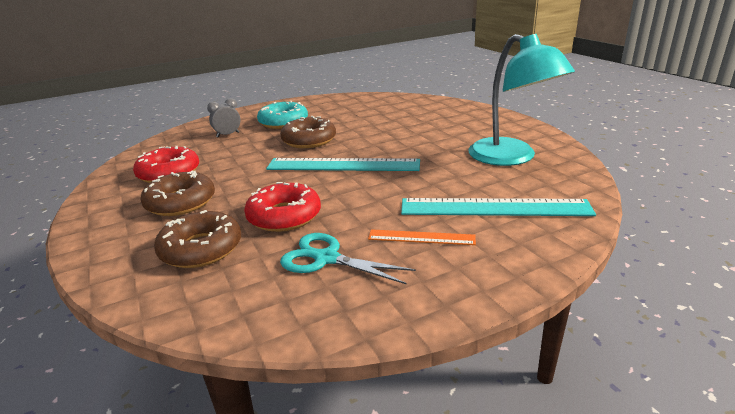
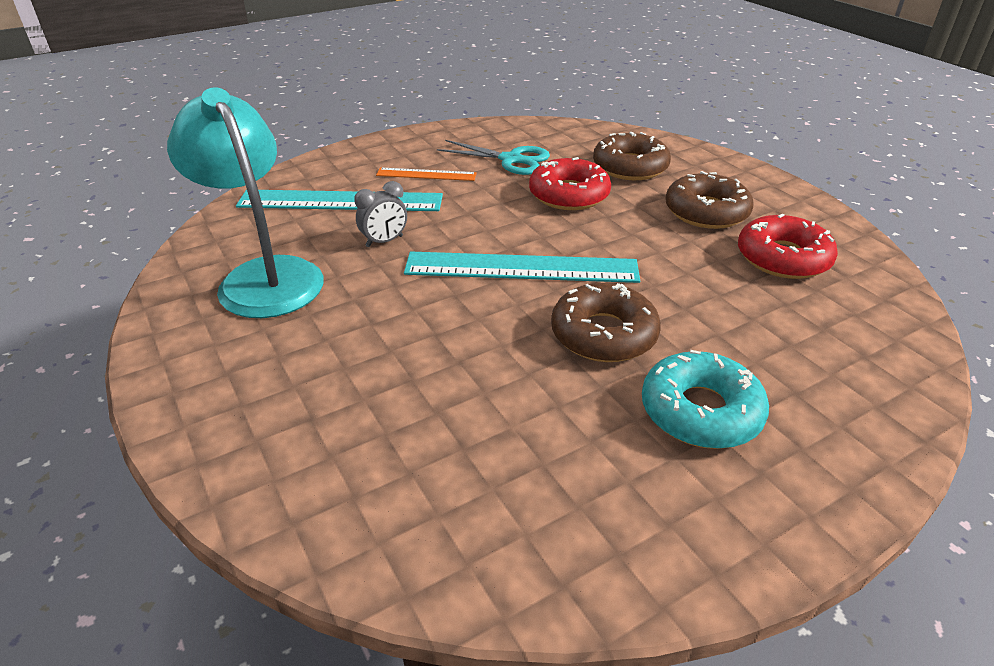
camera: 175 degrees right, 10 degrees up
grey clock [207,98,241,137] -> grey clock moved to [354,181,407,247]

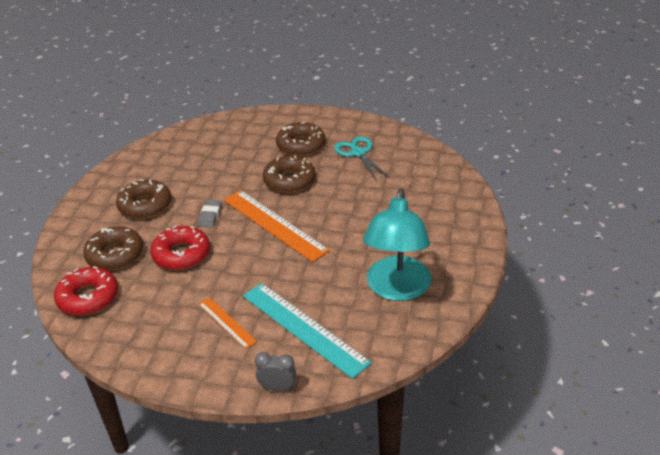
camera: 135 degrees left, 0 degrees up
grey clock [354,181,407,247] -> grey clock moved to [255,352,296,391]
turquoise ruler [404,252,640,283] -> orange ruler [224,190,330,262]
turquoise scissors [437,140,550,175] -> turquoise scissors moved to [334,137,390,181]
turquoise donut [642,350,769,449] -> brown donut [276,122,326,156]
red donut [738,213,838,279] -> red donut moved to [54,266,118,316]
none -> grey eraser [198,199,222,228]

